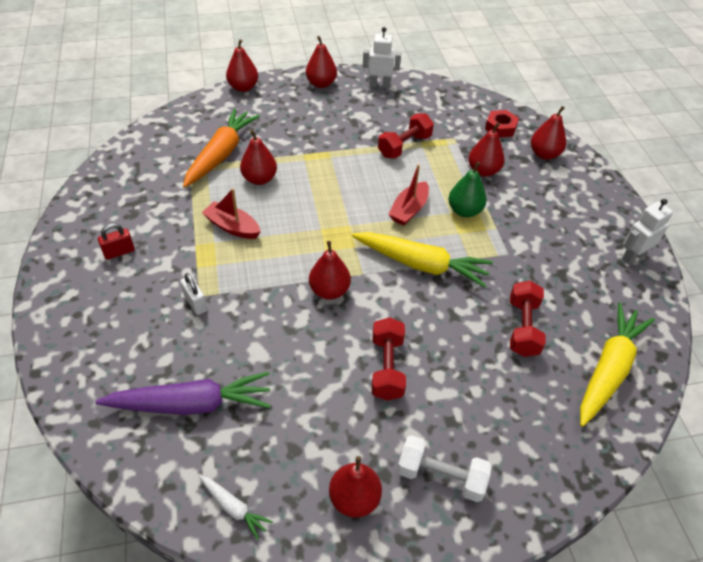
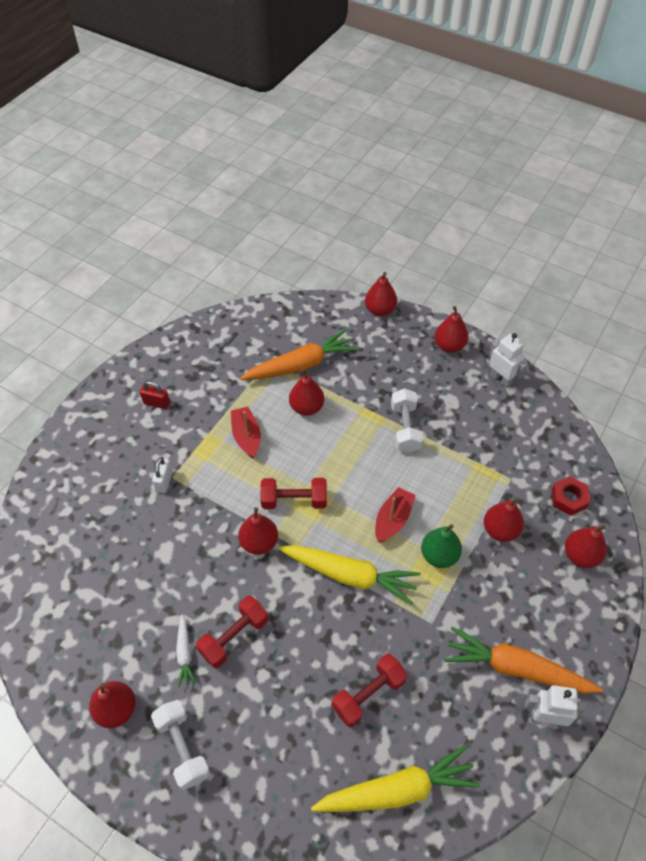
camera: 45 degrees right, 5 degrees up
purple carrot [96,371,271,415] -> none
white carrot [199,475,273,540] -> white carrot moved to [176,615,196,687]
yellow carrot [352,232,493,288] -> yellow carrot turned 45 degrees counterclockwise [278,545,421,605]
red dumbbell [378,113,434,158] -> red dumbbell moved to [260,478,327,509]
red boat [388,164,429,226] -> red boat turned 135 degrees clockwise [375,487,416,543]
none -> white dumbbell [391,388,423,453]
none -> orange carrot [444,627,603,693]

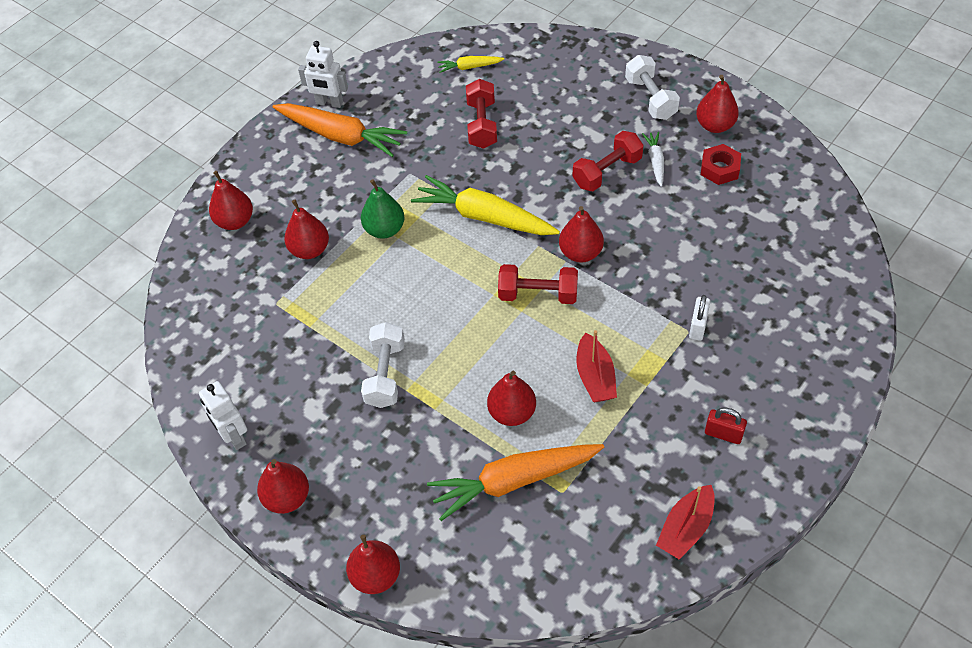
camera: 170 degrees left, 0 degrees up
yellow carrot [311,745,480,812] -> yellow carrot [437,56,504,73], size x0.48
red dumbbell [332,654,407,727] -> red dumbbell turned 60 degrees counterclockwise [466,79,497,149]
red boat [375,487,416,543] -> red boat moved to [656,485,715,560]
red nut [551,476,590,516] -> red nut moved to [701,144,741,185]

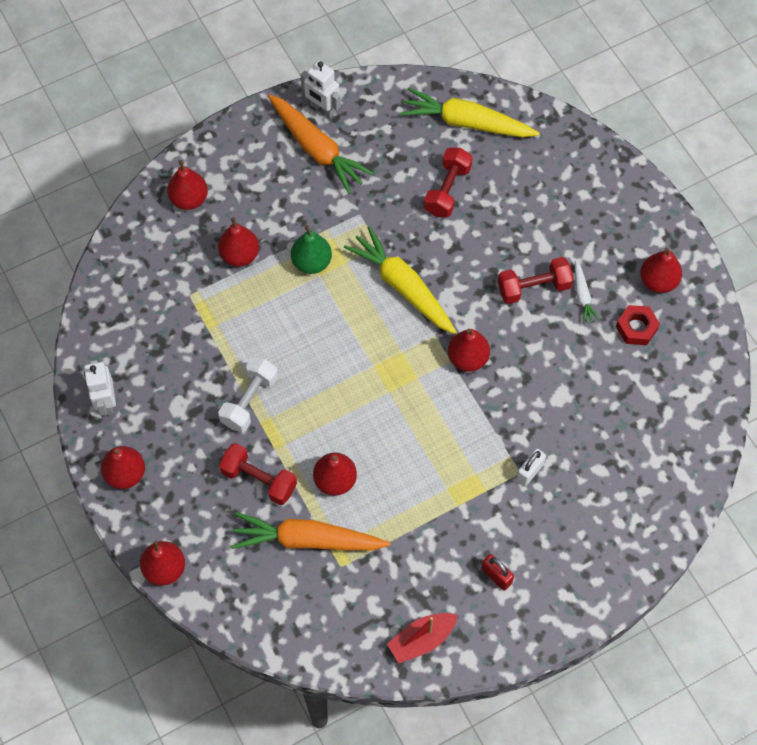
camera: 20 degrees right, 10 degrees up
yellow carrot [437,56,504,73] -> yellow carrot [400,88,539,137], size x2.07
red dumbbell [498,264,578,304] -> red dumbbell moved to [219,443,297,505]
red boat [576,330,617,402] -> none
white dumbbell [625,55,680,120] -> none
white carrot [642,132,664,187] -> white carrot turned 150 degrees clockwise [575,261,600,324]

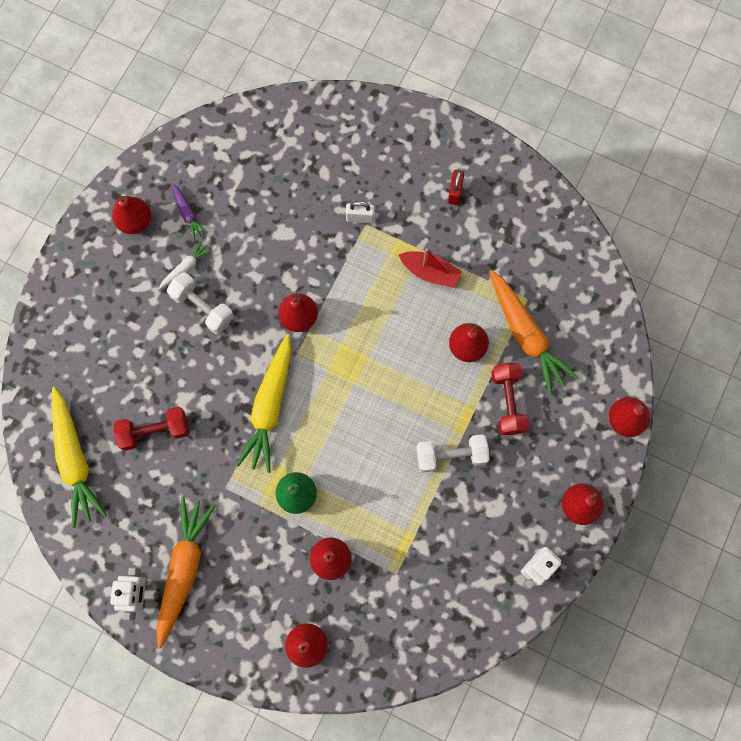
camera: 125 degrees left, 10 degrees up
red boat [387,613,458,663] -> red boat moved to [399,248,462,288]
red dumbbell [498,257,574,304] -> white dumbbell [167,272,234,334]
red nut [616,305,660,345] -> purple carrot [172,184,208,240]

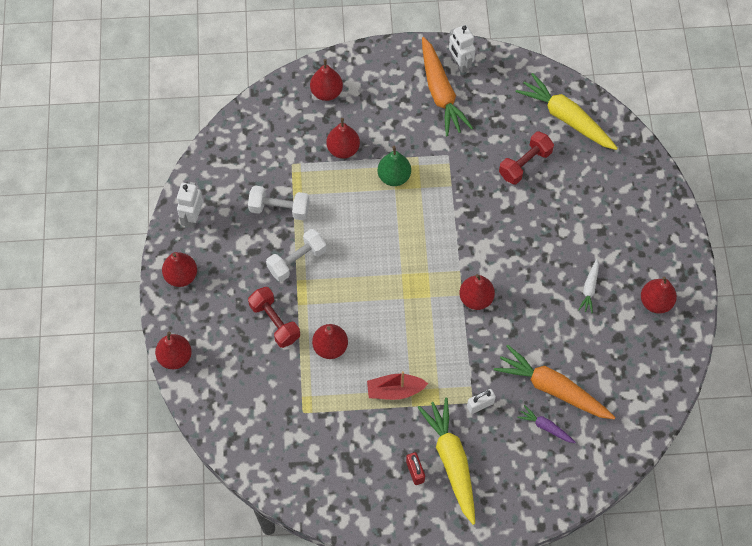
camera: 150 degrees right, 10 degrees down
white dumbbell [167,272,234,334] -> white dumbbell moved to [248,186,310,220]
purple carrot [172,184,208,240] -> purple carrot moved to [517,405,576,443]
yellow carrot [236,334,292,473] -> yellow carrot moved to [417,398,475,525]
orange carrot [489,270,579,394] -> orange carrot moved to [494,345,616,420]

